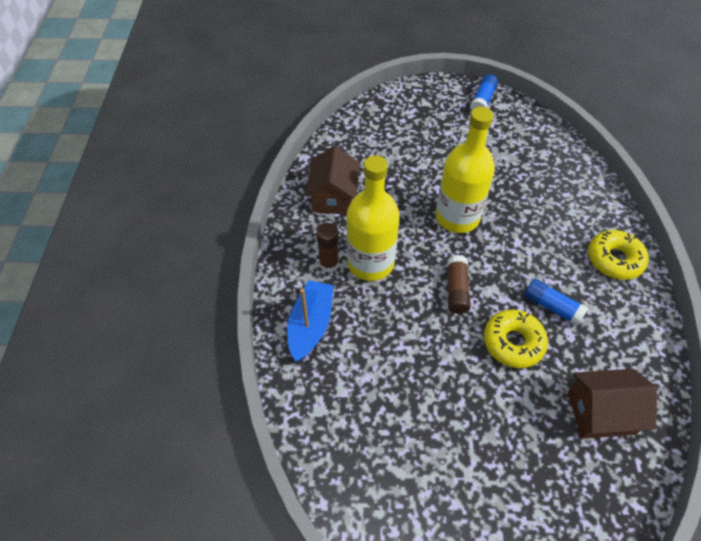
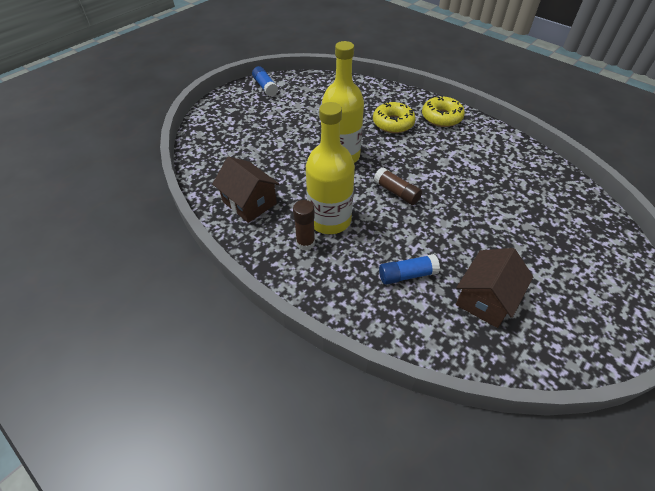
camera: 50 degrees left, 5 degrees down
blue boat [287,280,334,361] -> none
yellow donut [484,310,548,368] -> yellow donut moved to [373,101,416,133]
blue glue stick [524,279,588,326] -> blue glue stick moved to [379,254,440,285]
brown house [568,369,657,439] -> brown house moved to [456,248,533,328]

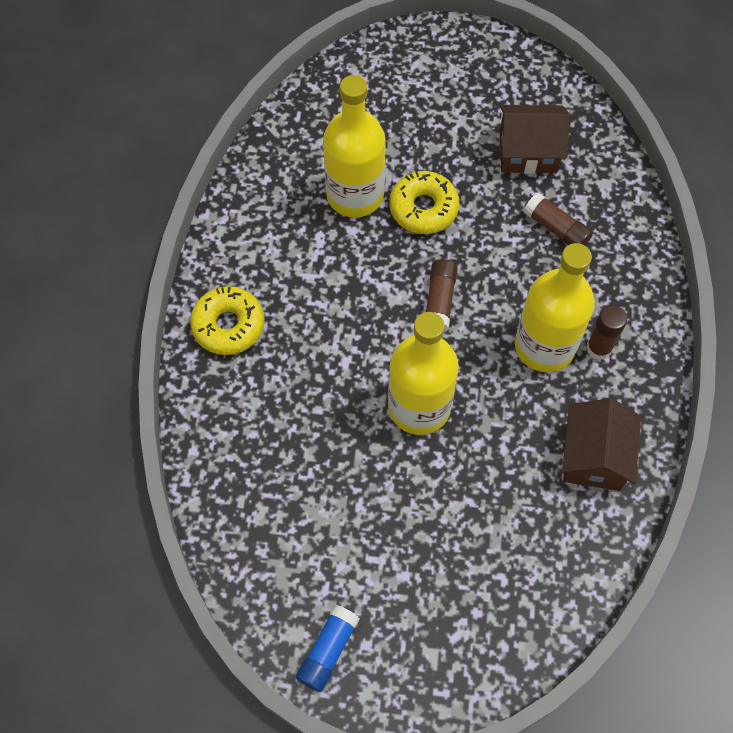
camera: 125 degrees left, 15 degrees up
yellow donut [373,101,416,133] -> yellow donut moved to [389,171,459,234]
blue glue stick [379,254,440,285] -> brown glue stick [524,193,593,246]
none -> yellow bottle [323,75,386,218]

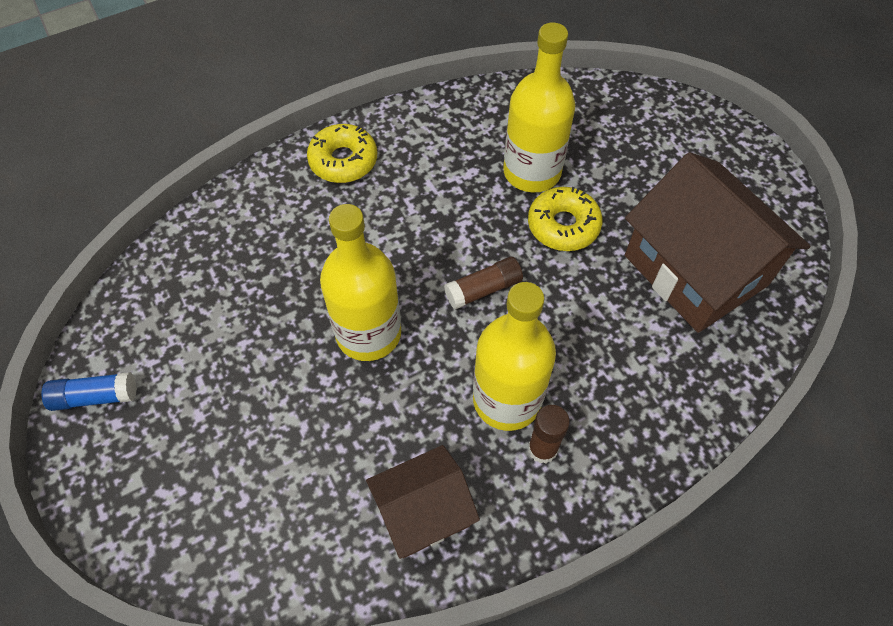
camera: 55 degrees right, 5 degrees down
brown house [500,105,570,174] -> brown house [625,152,810,333], size x1.73
brown glue stick [524,193,593,246] -> none

